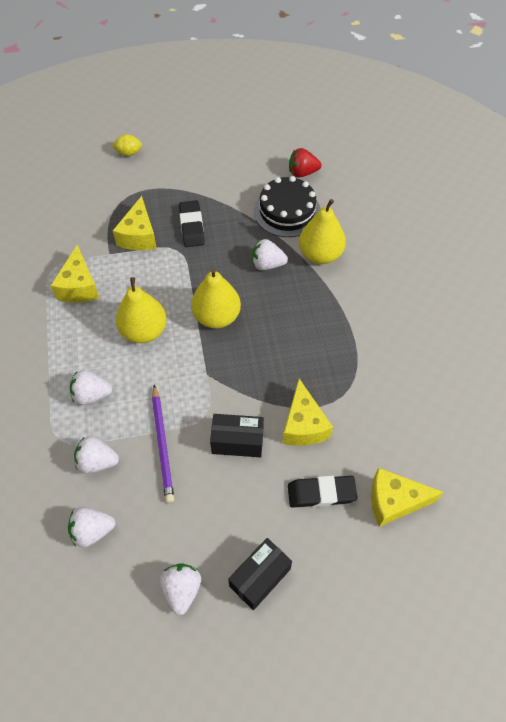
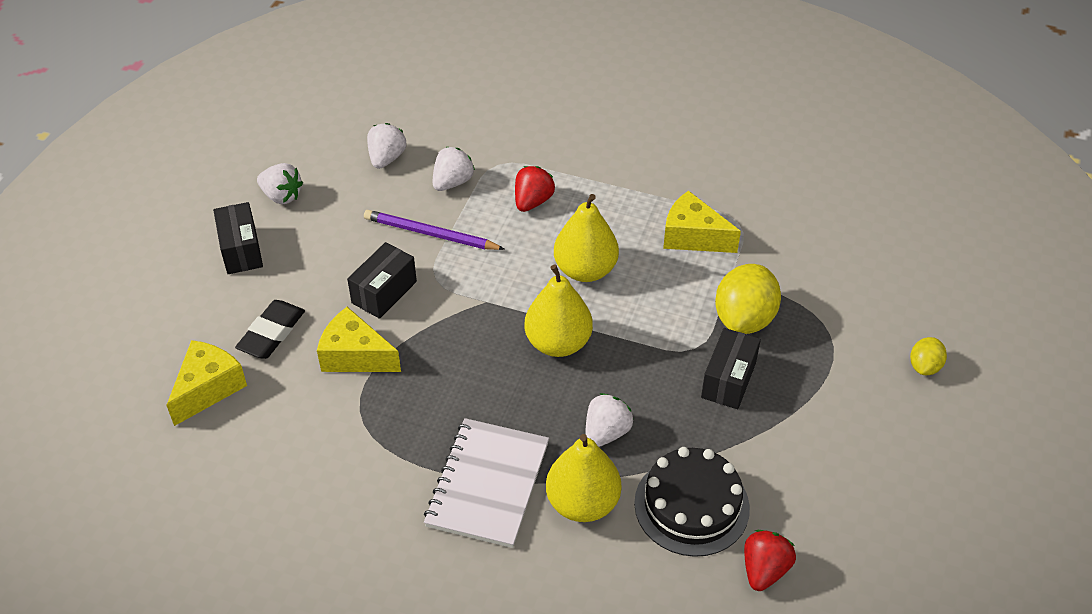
camera: 120 degrees right, 10 degrees down
white strawberry [70,370,112,405] -> red strawberry [515,166,555,212]
yellow cheese [113,196,157,250] -> yellow lemon [715,264,781,334]
black eraser [179,200,205,247] -> black box [701,328,761,409]
none -> white notebook [424,418,549,548]

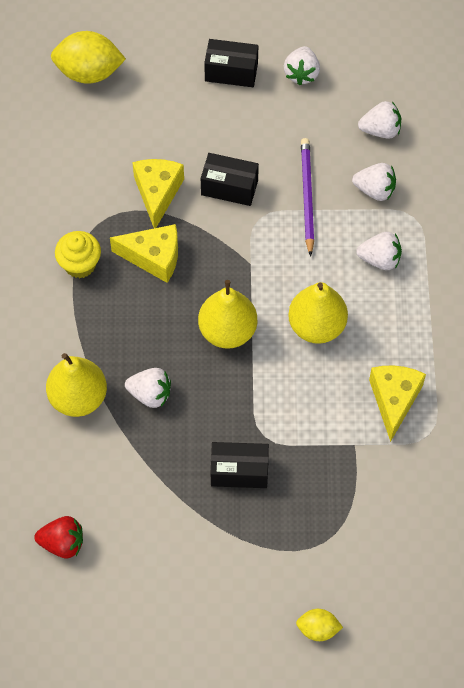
camera: 70 degrees right, 15 degrees up
yellow cheese [166,340,247,426] -> yellow cheese moved to [110,224,178,283]
black box [213,202,263,274] -> black box turned 45 degrees clockwise [204,39,258,87]
black eraser [235,300,305,359] -> none
white notebook [424,418,549,548] -> none
red strawberry [515,166,555,212] -> white strawberry [356,232,402,270]
black cake [634,447,750,557] -> none
yellow lemon [715,264,781,334] -> yellow lemon moved to [51,31,126,84]
none -> yellow cupcake [55,231,101,278]

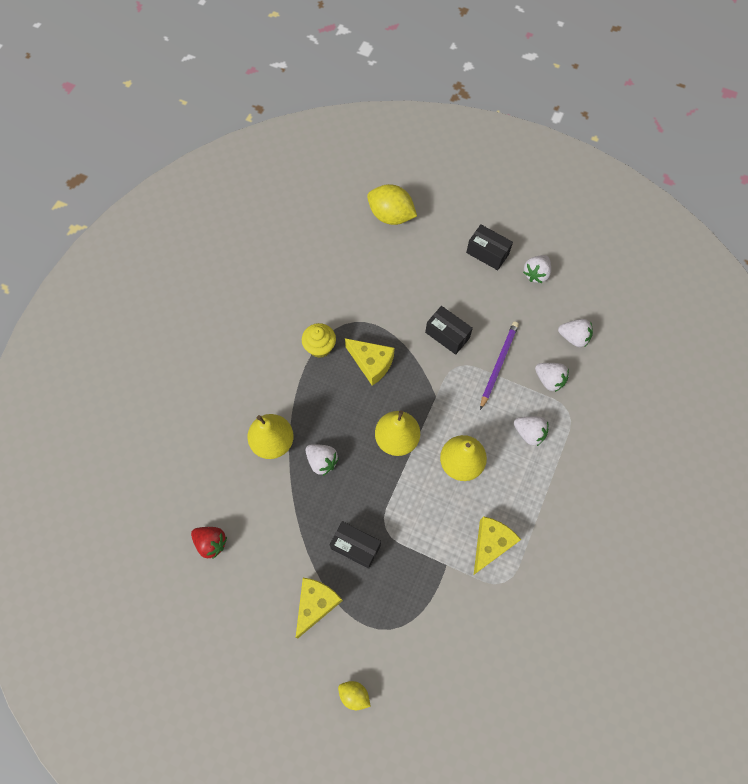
camera: 25 degrees right, 5 degrees up
yellow cheese [132,159,184,228] -> yellow cheese moved to [296,578,343,638]

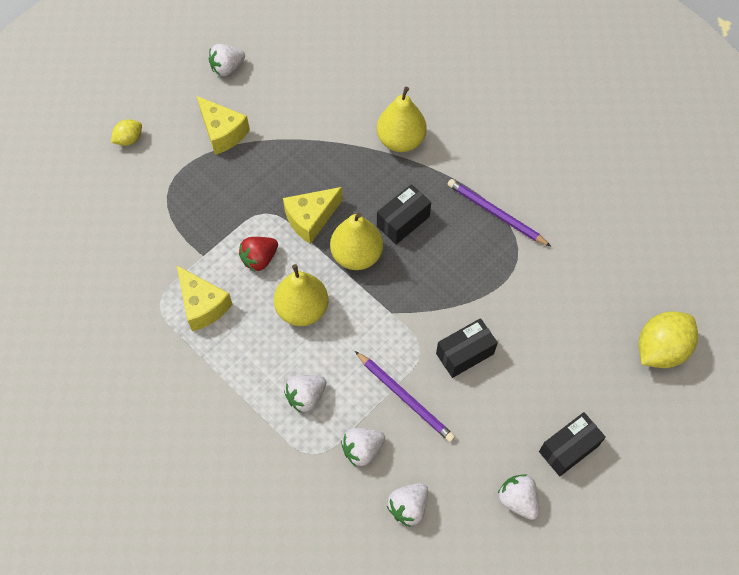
camera: 110 degrees right, 5 degrees down
red strawberry [191,527,227,559] -> red strawberry moved to [239,237,278,272]
yellow cupcake [302,323,336,358] -> purple pencil [447,179,551,246]
white strawberry [306,444,339,476] -> white strawberry moved to [208,44,245,76]
black box [330,521,381,569] -> black box moved to [377,184,431,244]
yellow cheese [345,338,394,386] -> yellow cheese moved to [283,187,343,244]

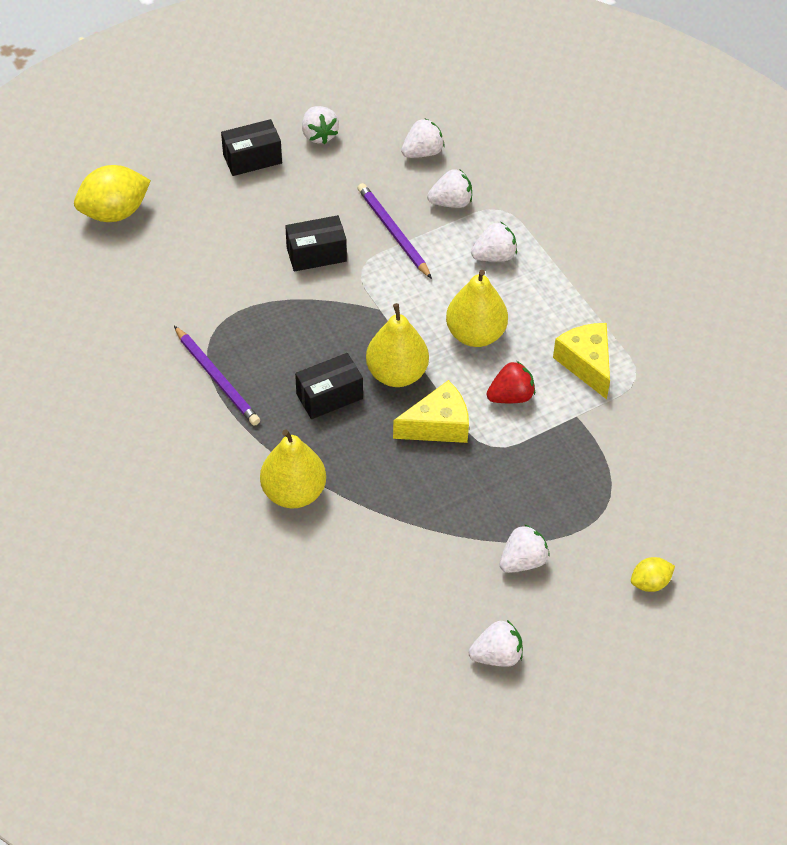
camera: 165 degrees left, 10 degrees down
yellow cheese [197,96,250,155] -> white strawberry [499,524,550,573]

